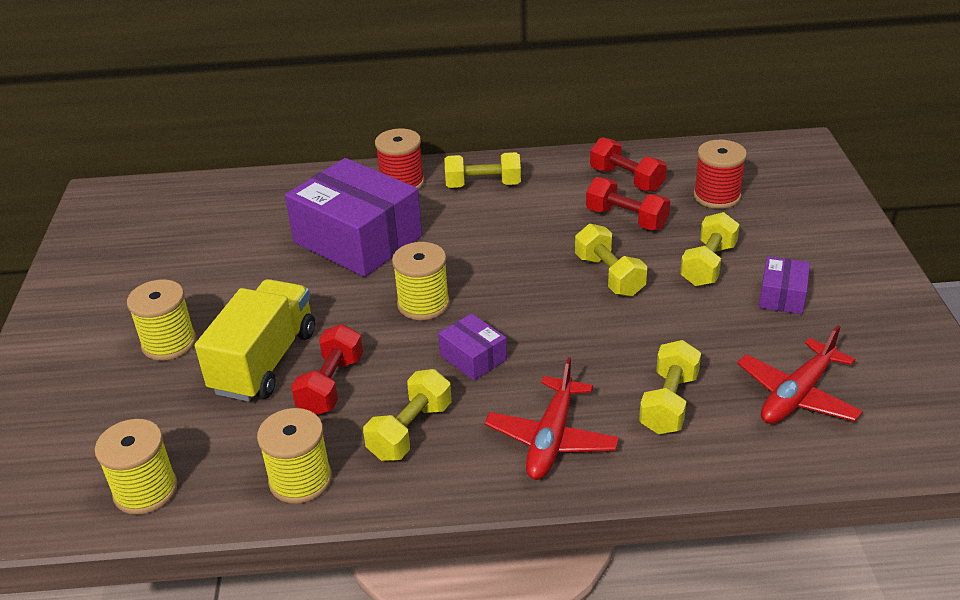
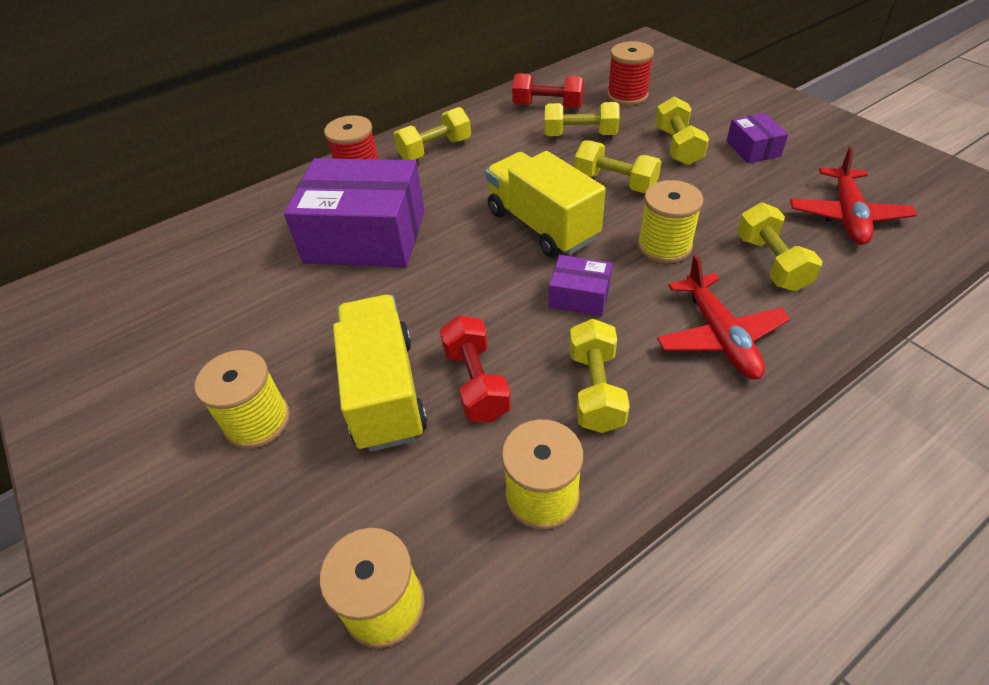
camera: 30 degrees left, 10 degrees up
yellow spool [392,242,450,320] -> yellow spool moved to [638,180,704,263]
red dumbbell [586,177,670,230] -> yellow dumbbell [545,102,620,136]
none -> yellow truck [485,151,606,257]

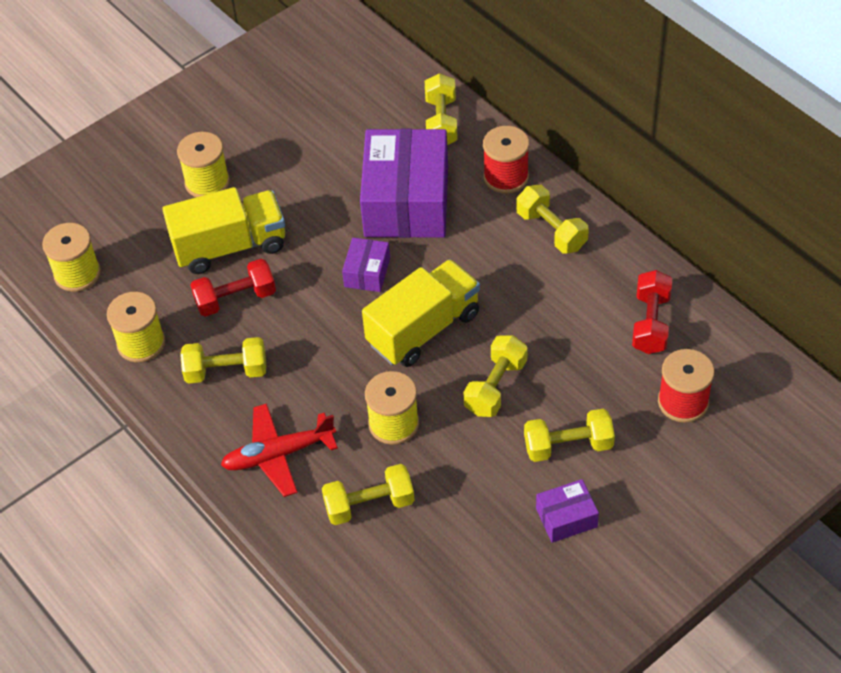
camera: 85 degrees right, 5 degrees up
yellow dumbbell [545,102,620,136] -> yellow dumbbell moved to [425,73,458,145]
purple box [549,255,612,316] -> purple box moved to [342,238,390,292]
red plane [790,147,917,245] -> none

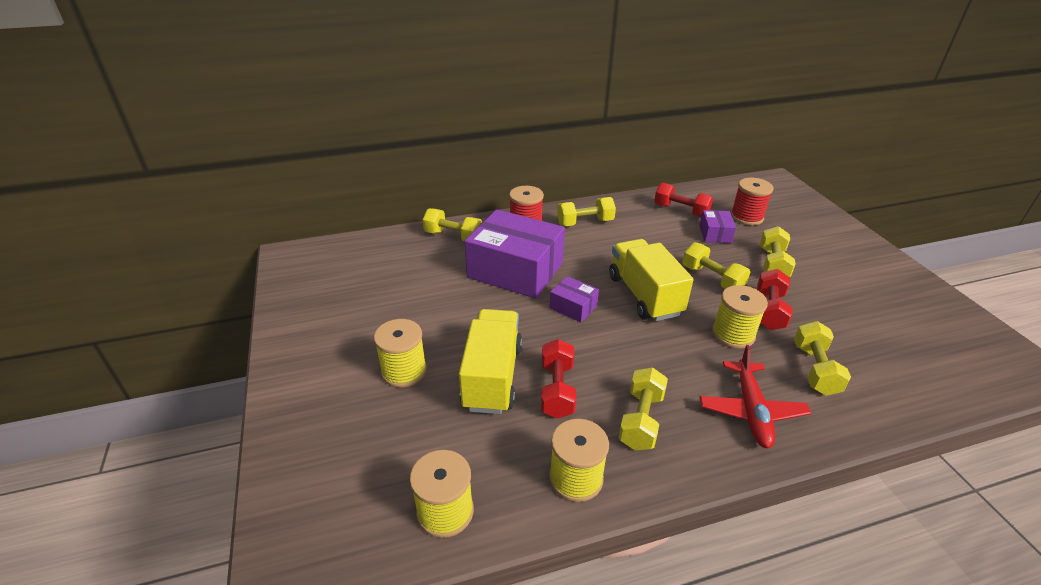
camera: 70 degrees left, 15 degrees down
purple box [536,479,599,543] -> purple box moved to [699,210,736,243]
none -> red dumbbell [757,269,793,330]

